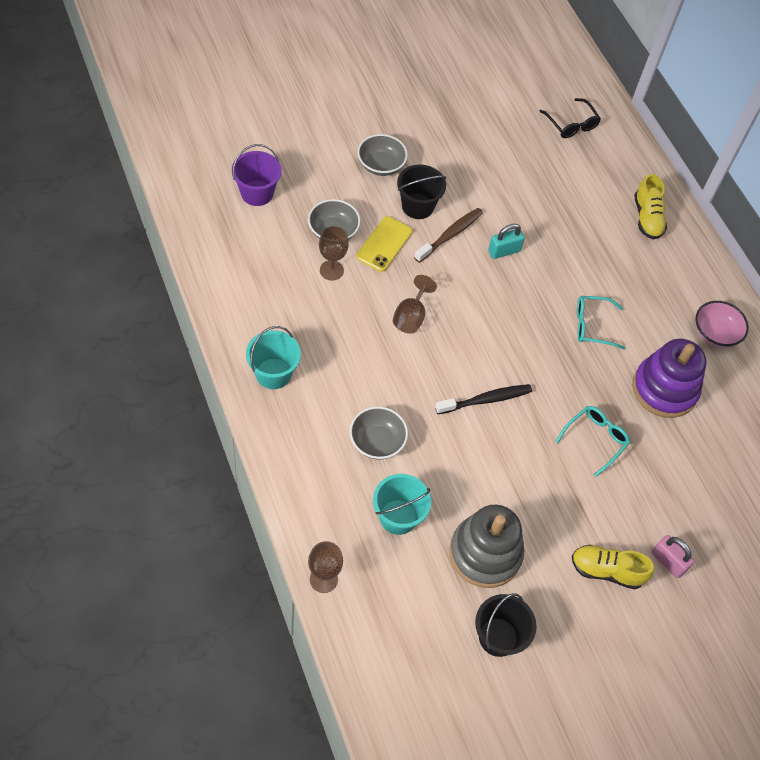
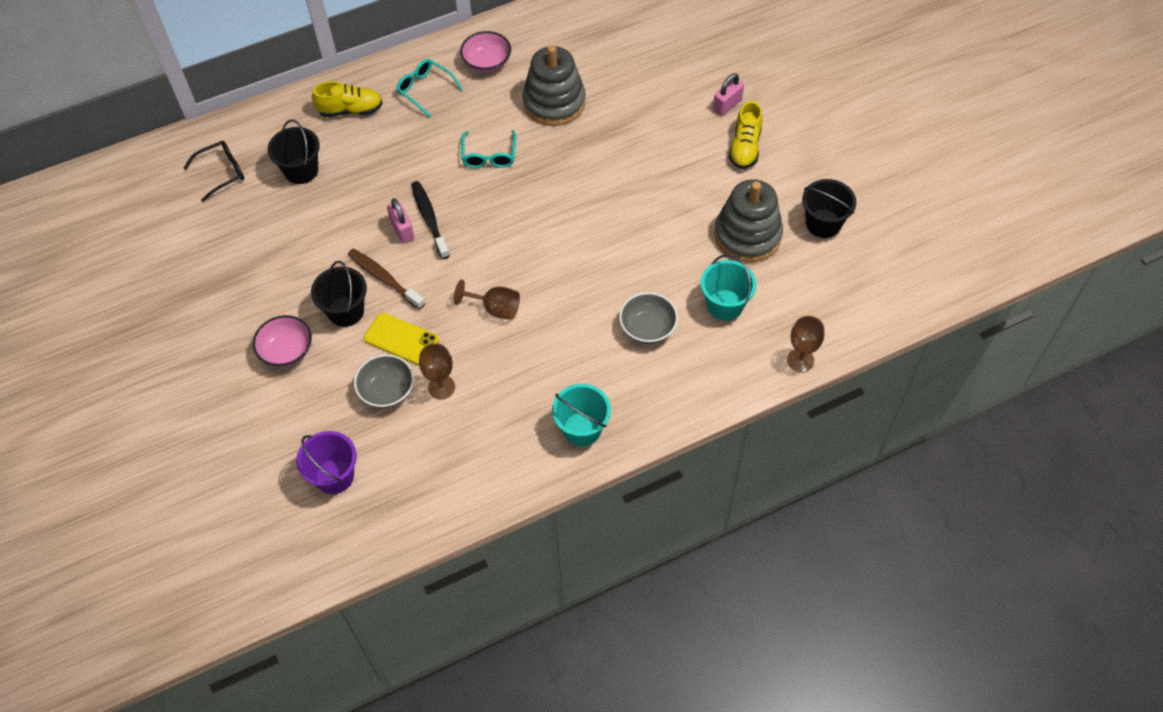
camera: 85 degrees left, 0 degrees up
grey bowl [357,134,408,176] -> pink bowl [253,315,312,367]
black toothbrush [435,384,532,414] -> black toothbrush moved to [411,181,450,259]
turquoise padlock [488,224,525,259] -> pink padlock [387,198,414,243]
turquoise glasses [555,406,630,477] -> turquoise glasses moved to [396,59,463,117]
purple stacking toy [632,339,707,418] -> grey stacking toy [523,45,586,126]
none -> black bucket [268,120,320,184]

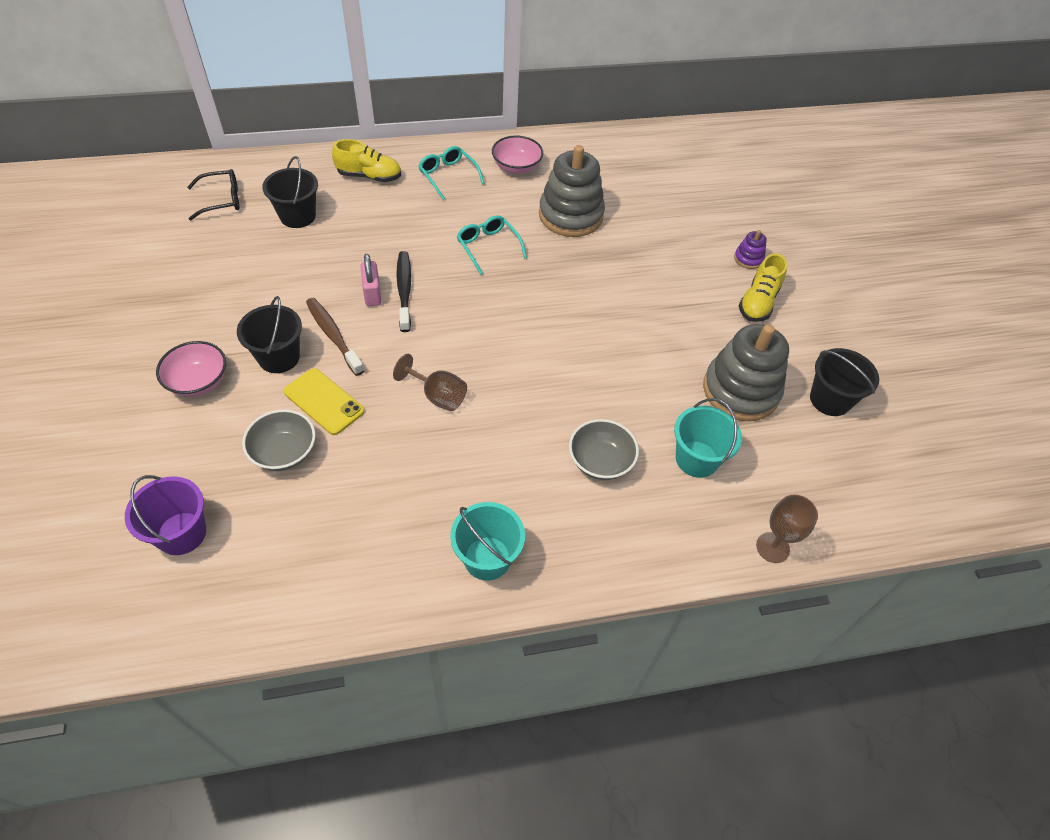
camera: 10 degrees right, 5 degrees down
brown goblet [419,343,455,399] -> none
turquoise glasses [461,130,516,168] -> turquoise glasses turned 135 degrees clockwise [457,215,527,275]
pink padlock [713,73,744,116] -> purple stacking toy [734,230,767,269]

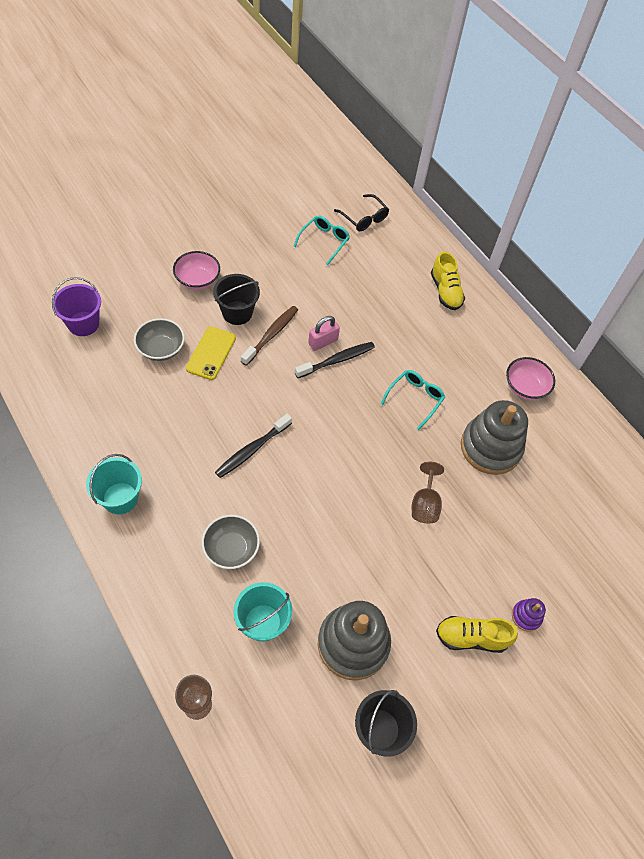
camera: 65 degrees right, 5 degrees up
black bucket [262,156,318,228] -> none
brown goblet [393,354,467,411] -> brown goblet moved to [412,462,444,523]
turquoise glasses [418,146,485,200] -> turquoise glasses moved to [293,216,350,266]
none -> black toothbrush [215,414,292,478]

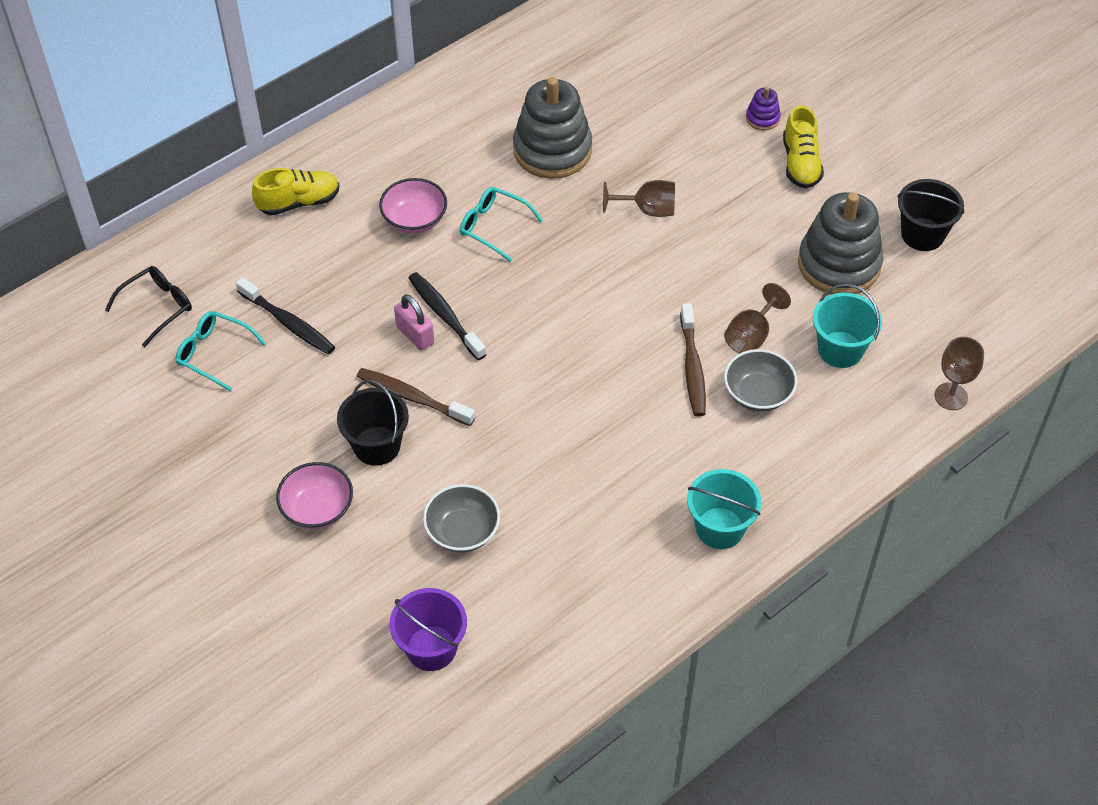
camera: 90 degrees left, 5 degrees down
yellow phone [186,326,236,380] -> none
black toothbrush [215,414,292,478] -> black toothbrush moved to [236,277,335,354]
pink bowl [506,357,555,400] -> pink bowl moved to [379,178,447,234]
none -> brown toothbrush [680,303,706,417]
none -> brown goblet [724,283,791,354]

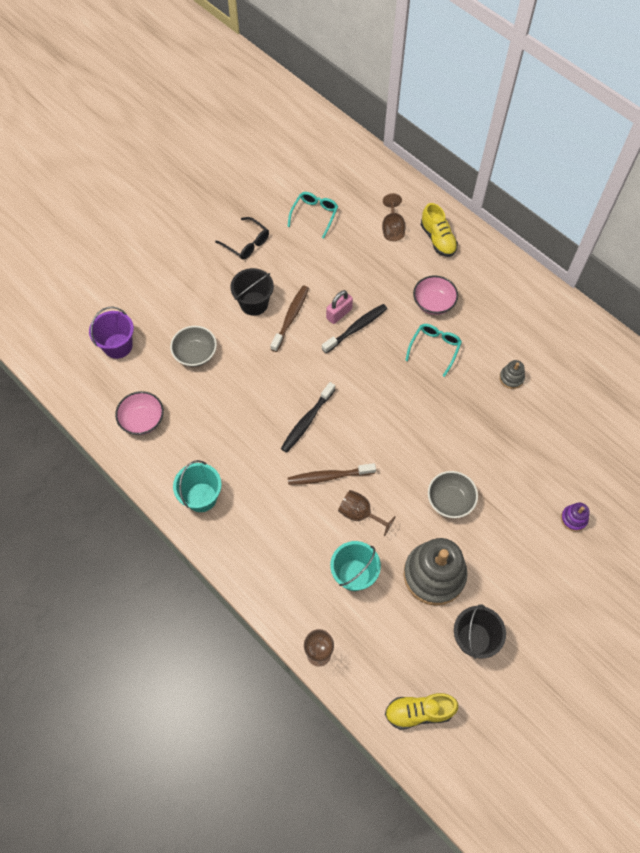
camera: 85 degrees right, 10 degrees up
black glasses [105,266,192,347] -> black glasses moved to [215,217,269,260]
black toothbrush [236,277,335,354] -> black toothbrush moved to [281,382,335,453]
pink bowl [276,462,353,529] -> pink bowl moved to [115,391,164,435]
grey stacking toy [513,77,592,179] -> grey stacking toy [499,360,525,389], size x0.44
brown goblet [603,180,675,217] -> brown goblet moved to [382,193,406,241]
grey bowl [724,349,797,412] -> grey bowl moved to [428,471,478,518]
yellow shoe [783,105,824,189] -> yellow shoe moved to [385,693,458,730]

